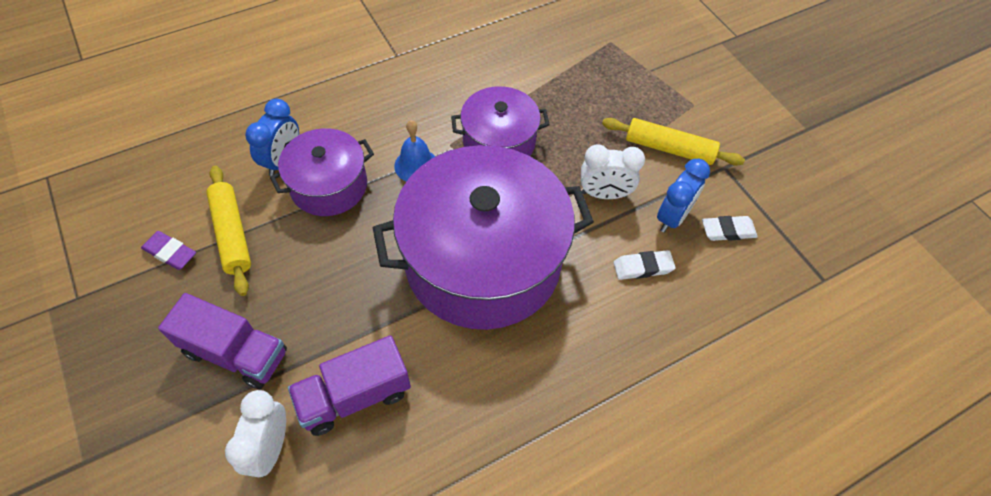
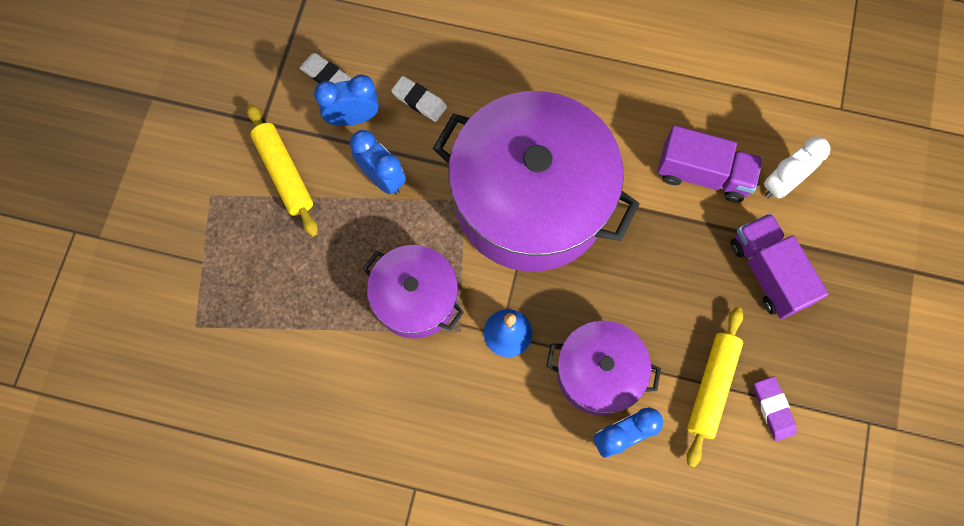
camera: 135 degrees left, 15 degrees up
white clock [581,144,645,199] -> blue clock [350,130,406,195]

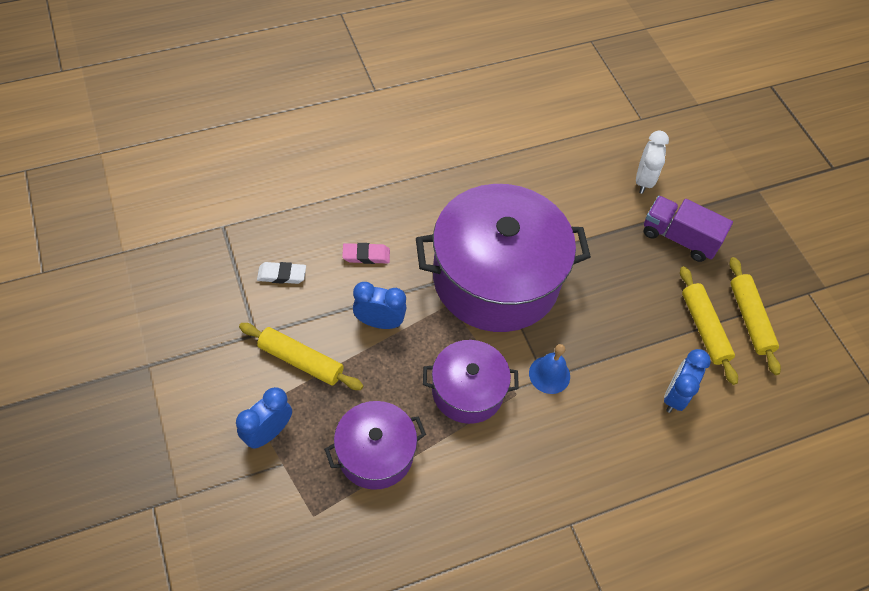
camera: 40 degrees left, 15 degrees down
blue clock [314,74,379,126] -> blue clock moved to [236,387,292,449]
white eraser [391,76,447,122] -> pink eraser [342,243,390,264]
purple pot [546,320,661,415] -> purple pot moved to [324,401,426,490]
purple truck [657,125,763,202] -> none
purple eraser [754,376,797,441] -> yellow rolling pin [730,257,781,375]

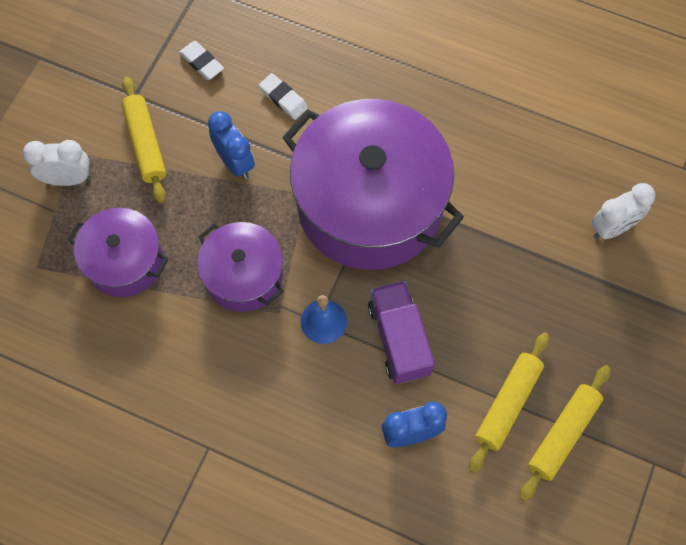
camera: 50 degrees right, 10 degrees up
blue clock [236,387,292,449] -> white clock [23,140,91,186]
pink eraser [342,243,390,264] -> white eraser [259,73,308,120]
purple truck [644,196,733,262] -> purple truck moved to [368,281,435,384]

